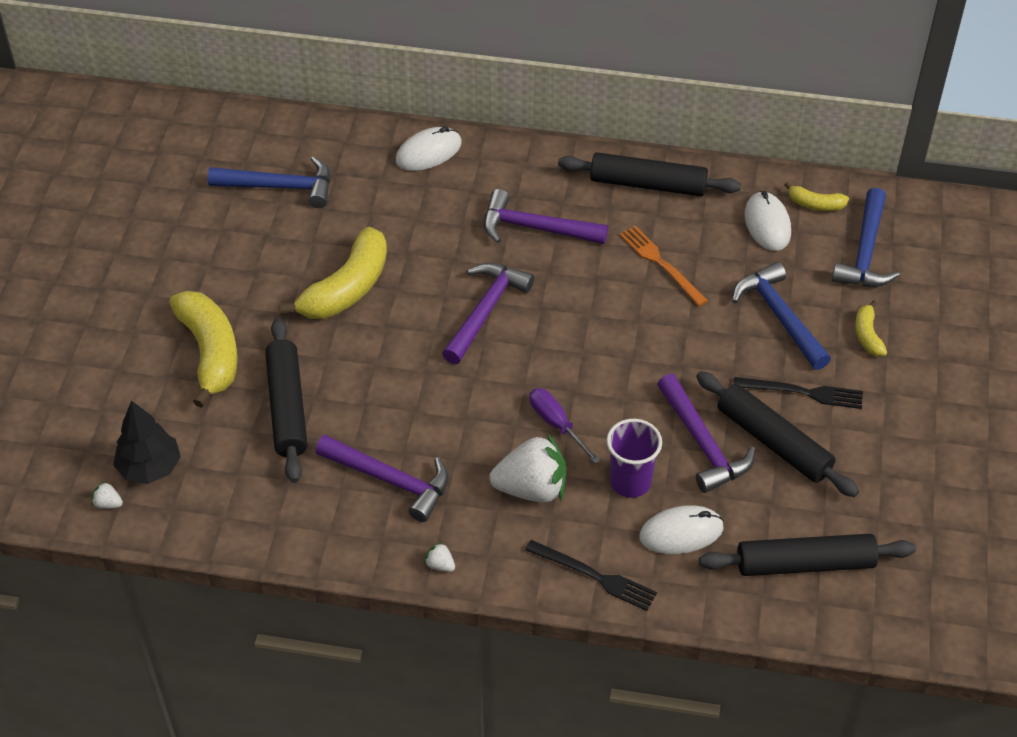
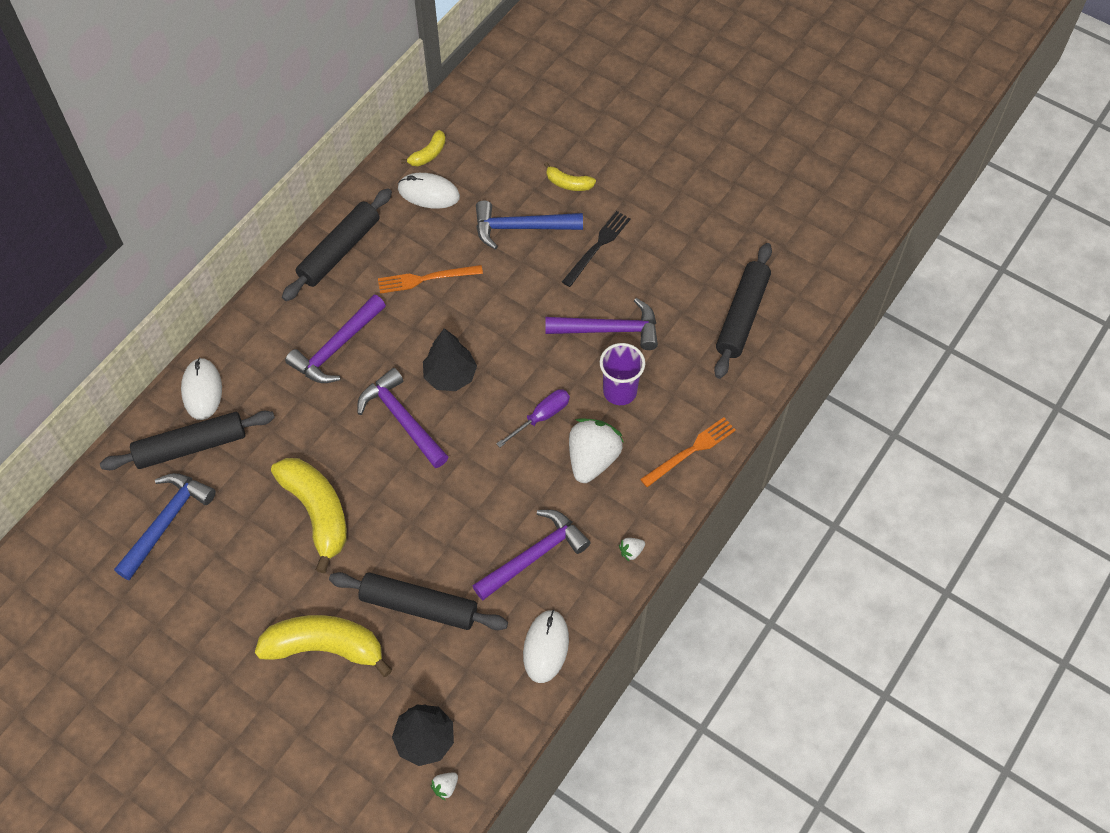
camera: 65 degrees left, 10 degrees up
black fork [525,540,657,611] -> orange fork [640,417,736,487]
purple screwdriver [529,388,600,464] -> purple screwdriver turned 150 degrees clockwise [496,389,570,447]
white mouse [639,505,724,554] -> white mouse moved to [523,610,569,683]
black rolling pin [696,371,859,497] -> black rolling pin moved to [100,411,275,470]
blue hammer [832,188,900,287] -> none
none -> black tree [423,328,477,391]

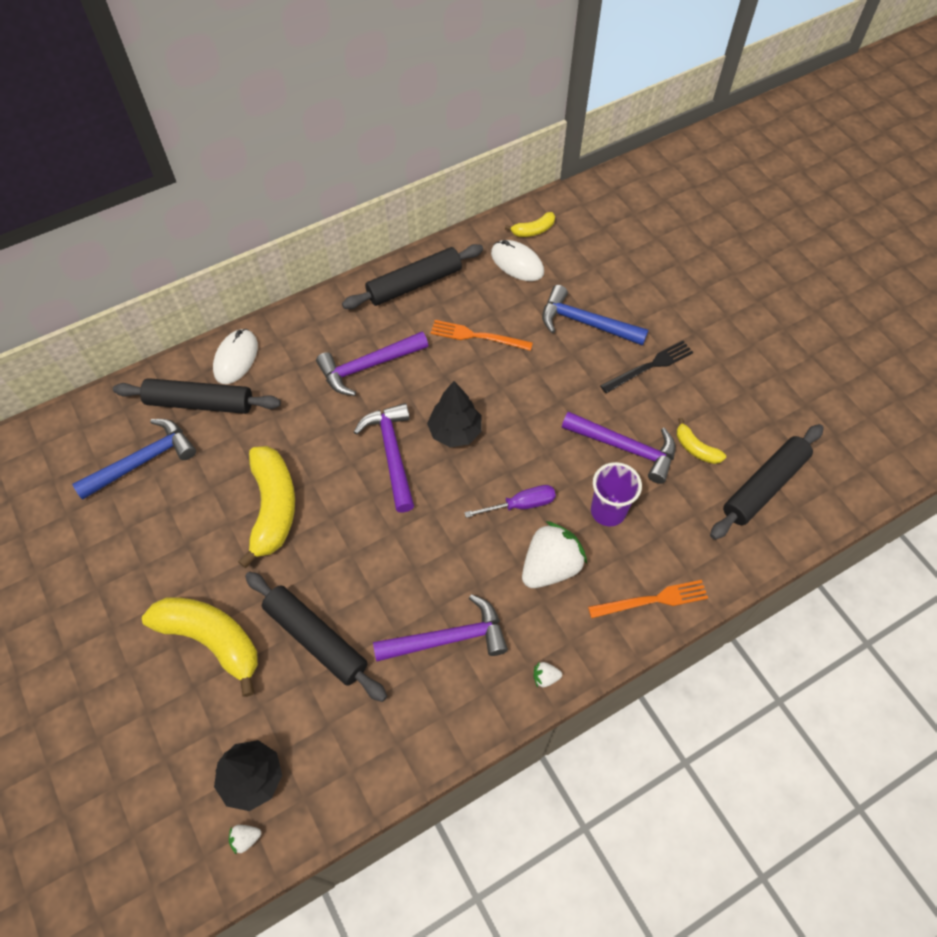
camera: 25 degrees right, 0 degrees up
white mouse [523,610,569,683] -> none
yellow banana [544,162,596,191] -> yellow banana moved to [677,418,726,464]

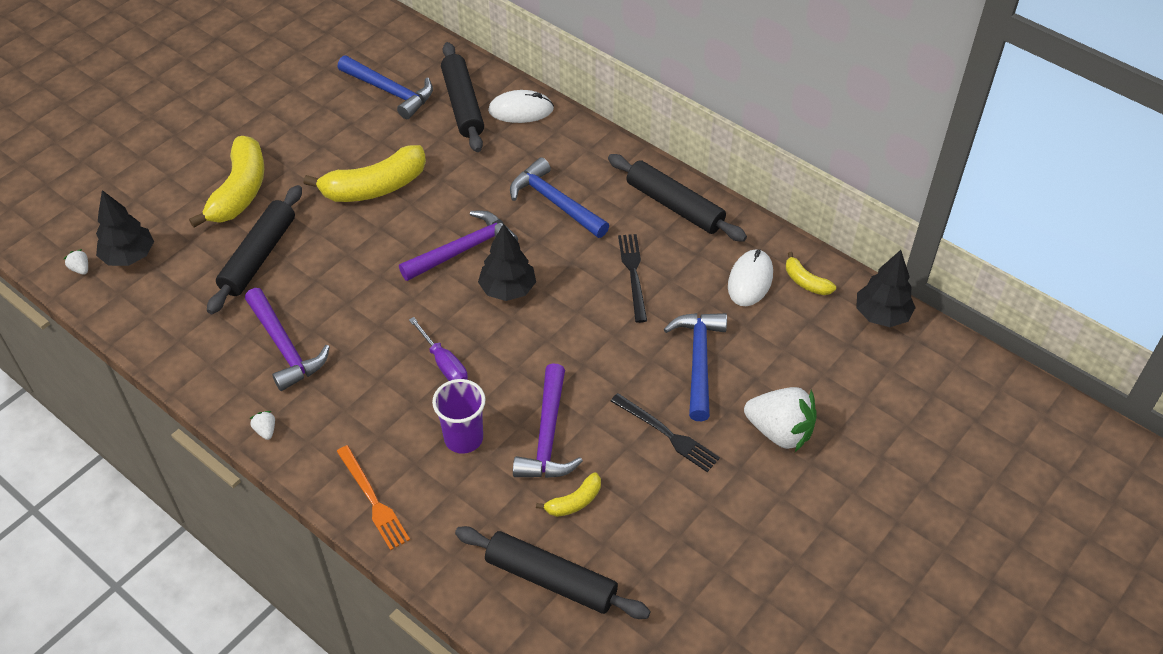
camera: 70 degrees right, 10 degrees down
purple hammer [316,332,428,396] -> blue hammer [510,157,609,238]
orange fork [430,320,533,351] -> black fork [618,234,647,323]
white strawberry [522,521,587,588] -> white strawberry moved to [744,387,817,452]
yellow banana [677,418,726,464] -> yellow banana turned 150 degrees counterclockwise [536,472,601,517]
none -> black tree [856,250,916,327]

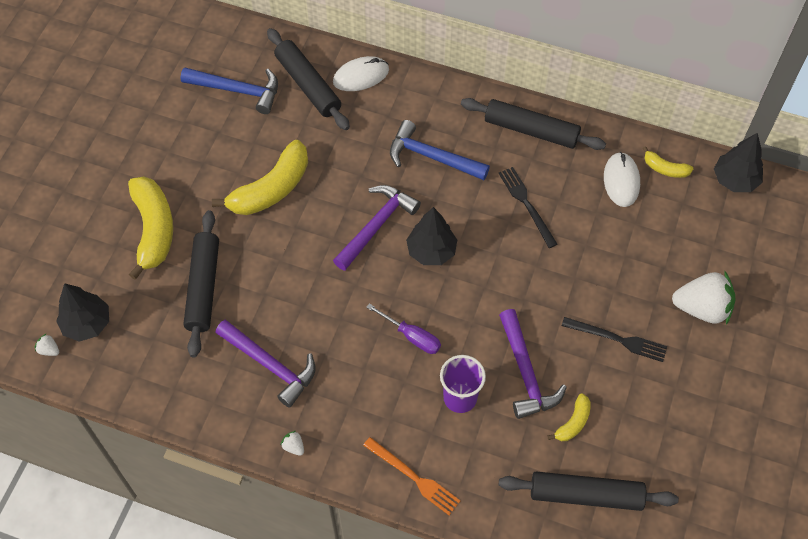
camera: 20 degrees left, 10 degrees up
blue hammer [664,313,727,421] -> none

